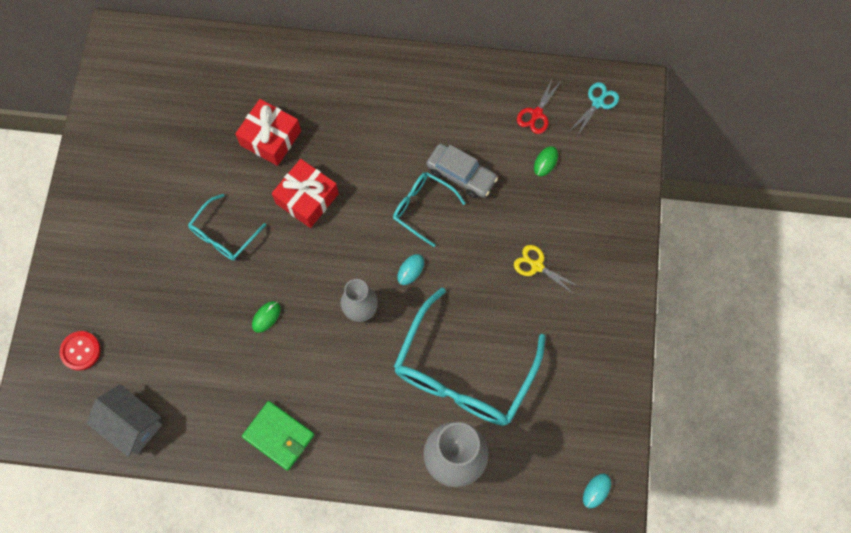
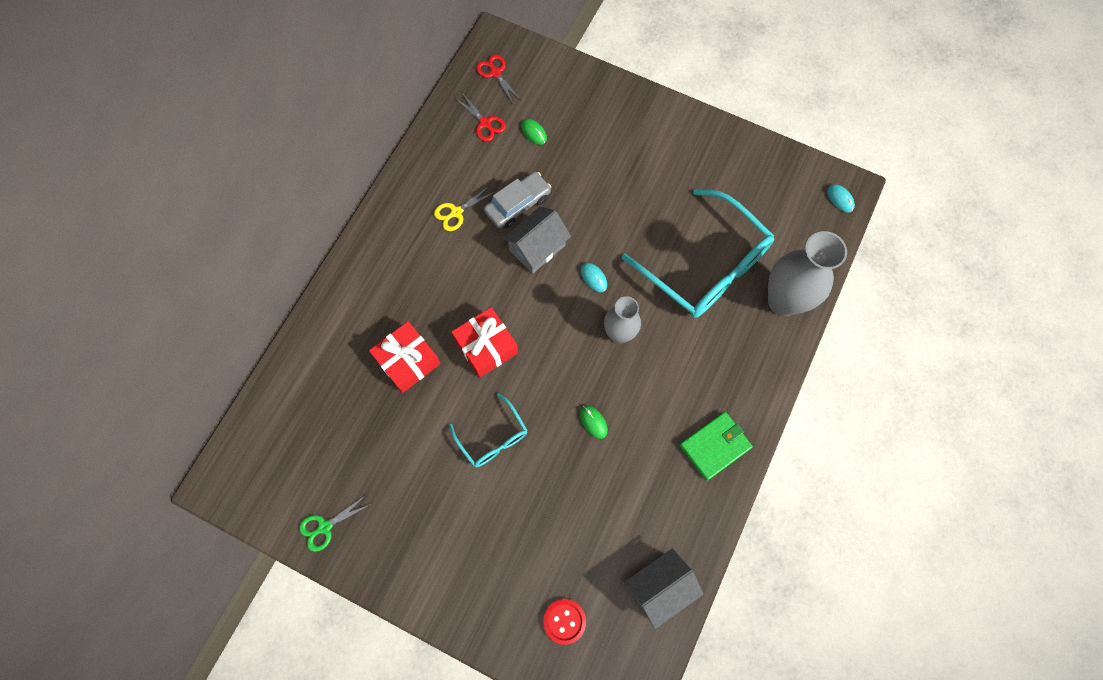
camera: 70 degrees left, 0 degrees up
turquoise glasses [393,172,466,247] -> grey house [503,206,571,274]
yellow scissors [514,245,579,295] -> yellow scissors moved to [434,186,495,231]
turquoise scissors [570,82,619,135] -> red scissors [476,54,521,105]
none -> green scissors [299,496,371,552]

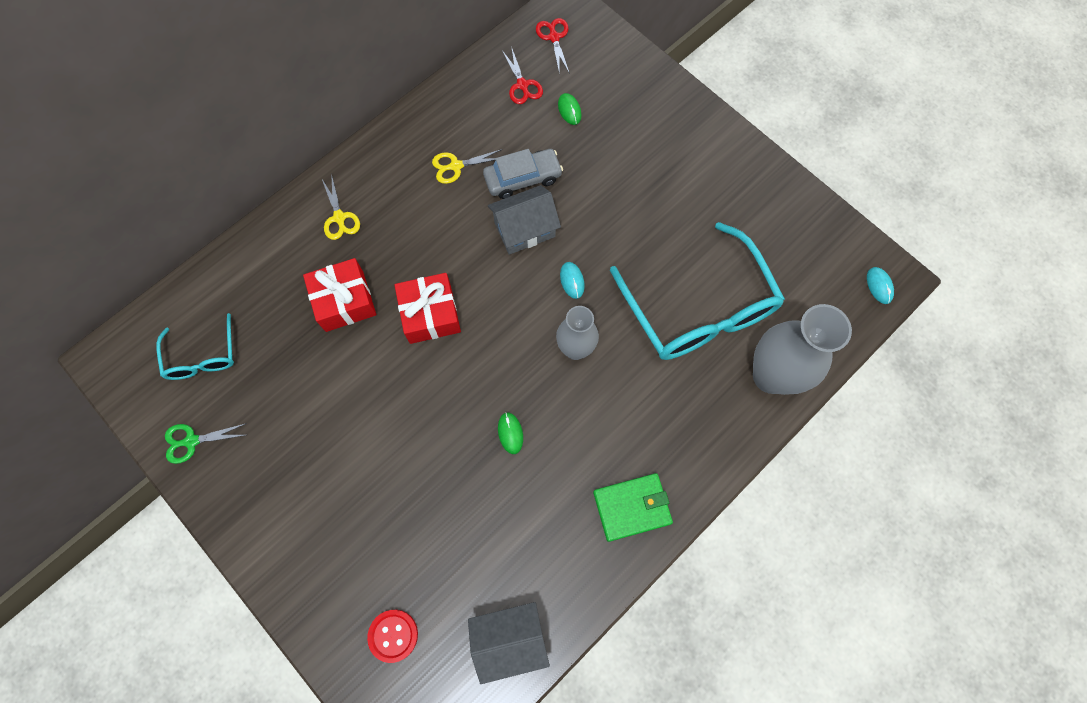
camera: 20 degrees right, 0 degrees up
turquoise glasses [449,393,527,467] -> turquoise glasses moved to [157,313,234,380]
none -> yellow scissors [322,174,360,240]

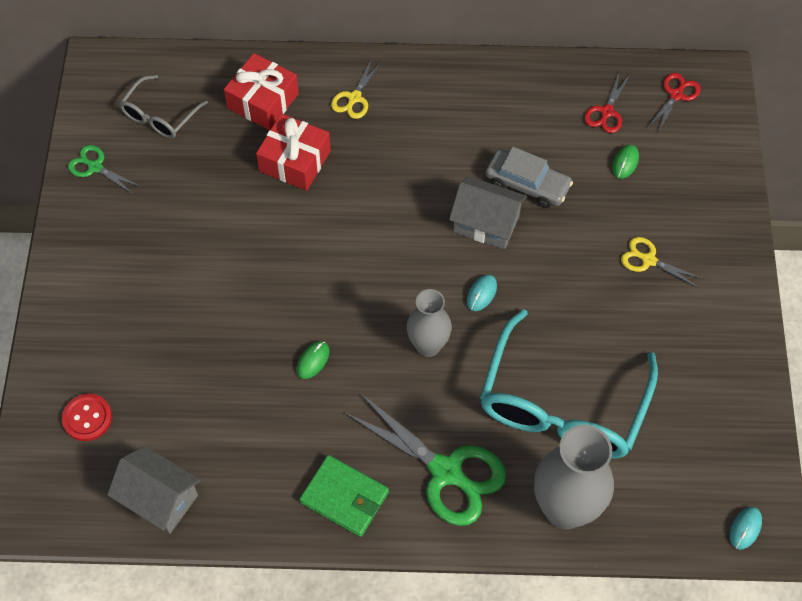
camera: 45 degrees right, 10 degrees down
turquoise glasses [157,313,234,380] -> grey glasses [119,75,208,139]
red gift [394,273,461,344] -> red gift moved to [224,53,299,130]
yellow scissors [432,149,502,184] -> yellow scissors moved to [621,237,703,288]
none -> green scissors [344,393,507,526]

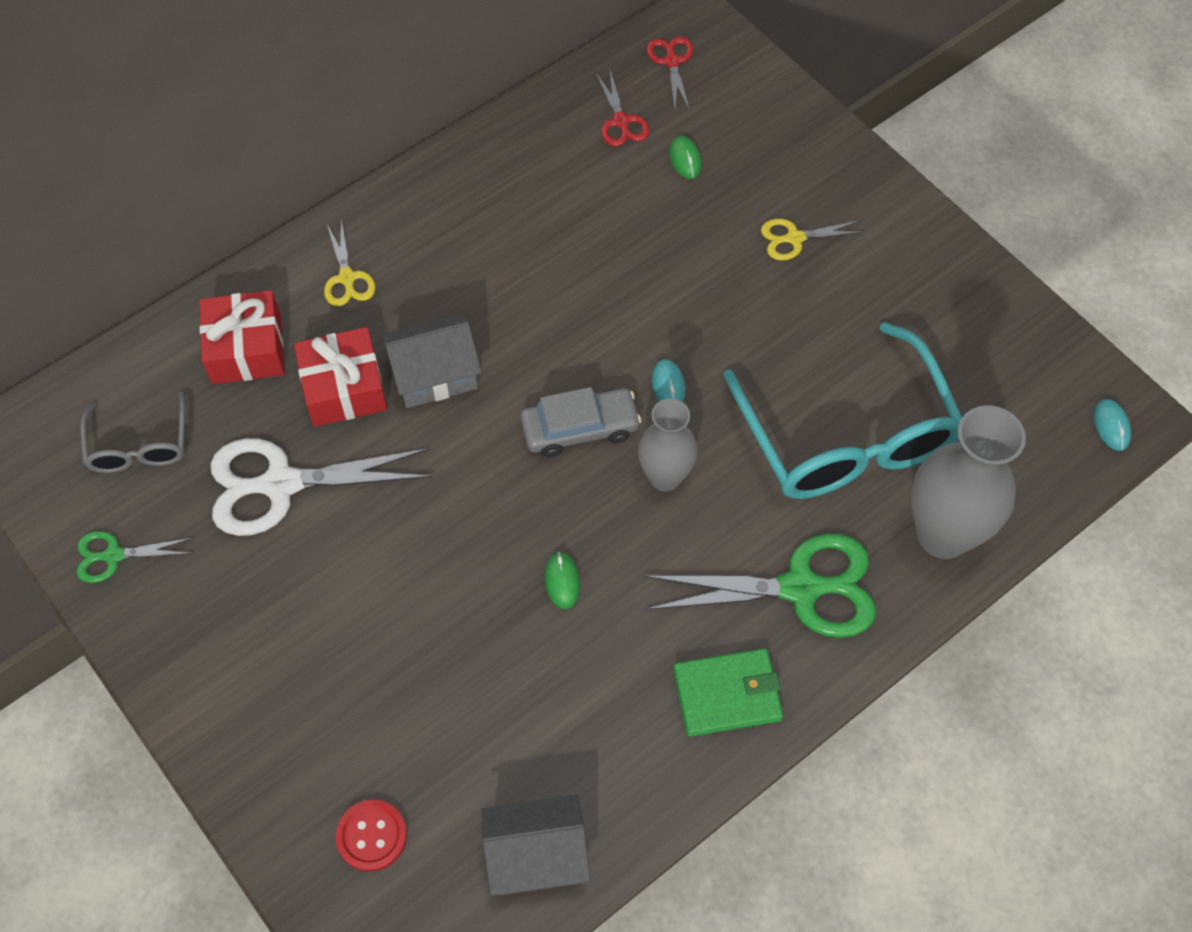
camera: 40 degrees left, 0 degrees up
grey house [449,176,527,250] -> grey house moved to [381,313,481,408]
grey car [486,147,573,208] -> grey car moved to [520,387,641,458]
none -> white scissors [210,438,433,536]

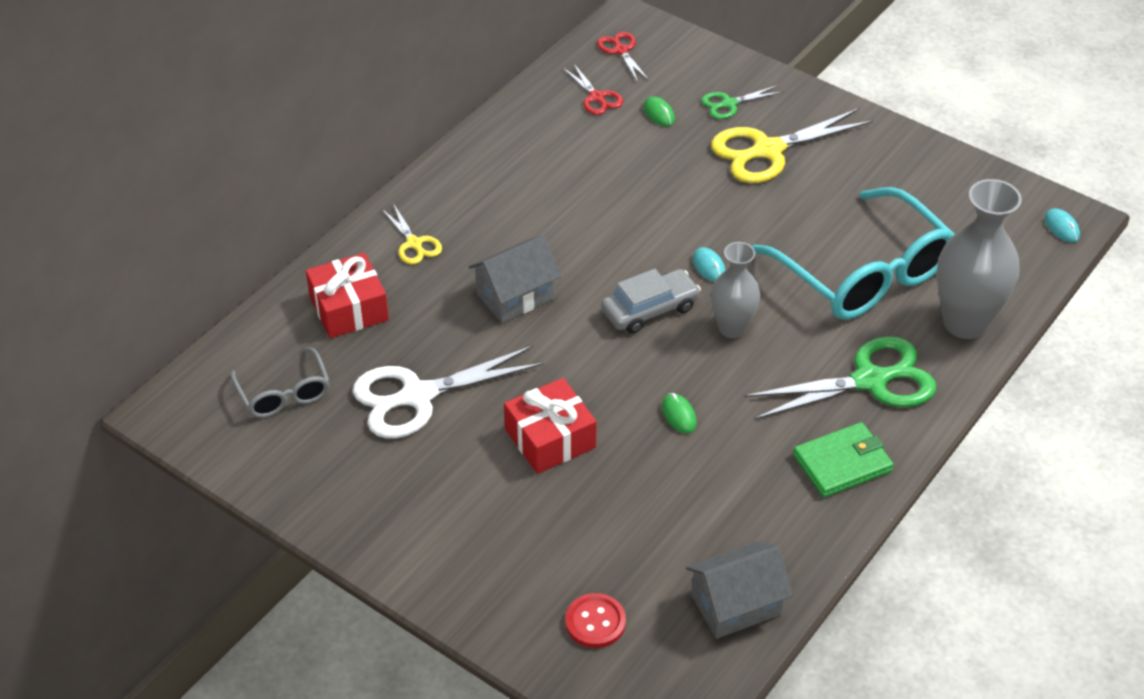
camera: 15 degrees left, 15 degrees down
green scissors [77,531,193,583] -> green scissors moved to [701,85,783,119]
red gift [294,327,387,427] -> red gift moved to [504,378,597,474]
yellow scissors [761,219,866,261] -> yellow scissors [711,108,873,183], size x1.96

